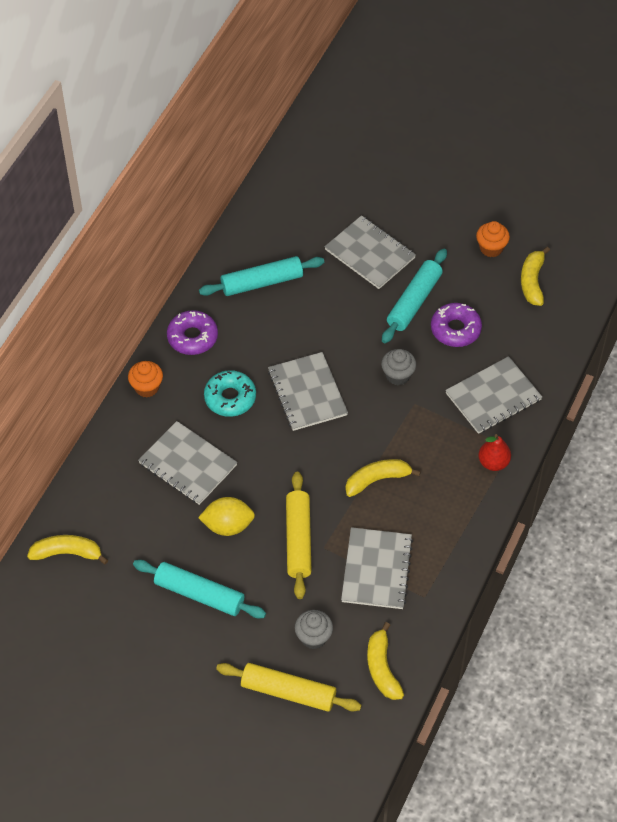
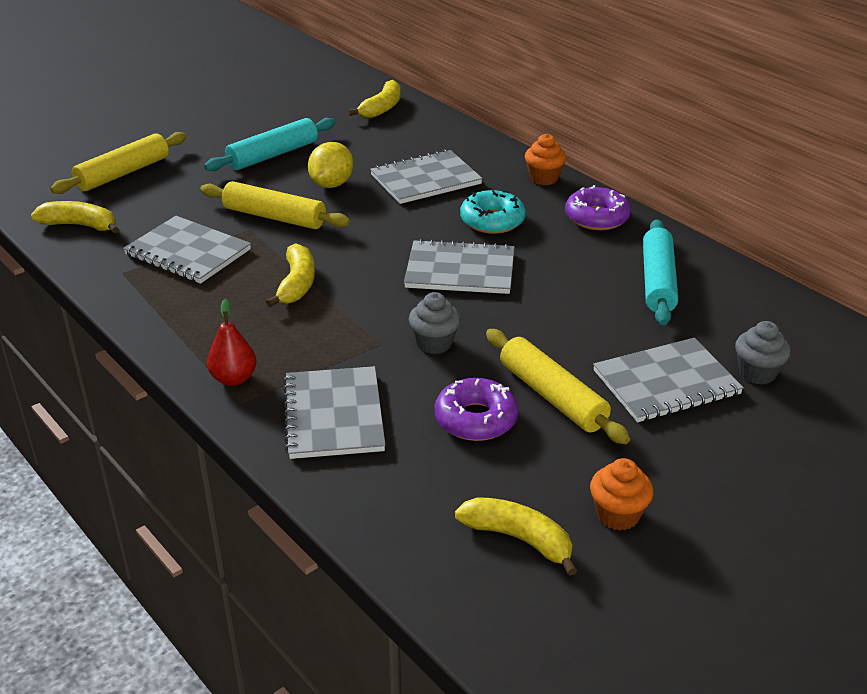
camera: 115 degrees right, 20 degrees down
grey cupcake [295,610,333,649] -> grey cupcake moved to [735,321,791,385]
turquoise rolling pin [382,249,447,343] -> yellow rolling pin [486,329,630,444]

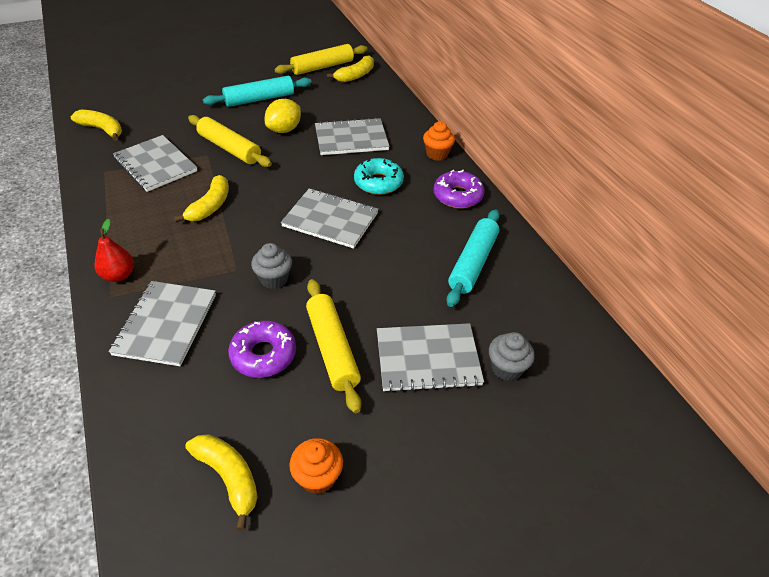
camera: 15 degrees right, 10 degrees up
yellow rolling pin [50,132,187,194] -> yellow rolling pin moved to [274,44,367,75]

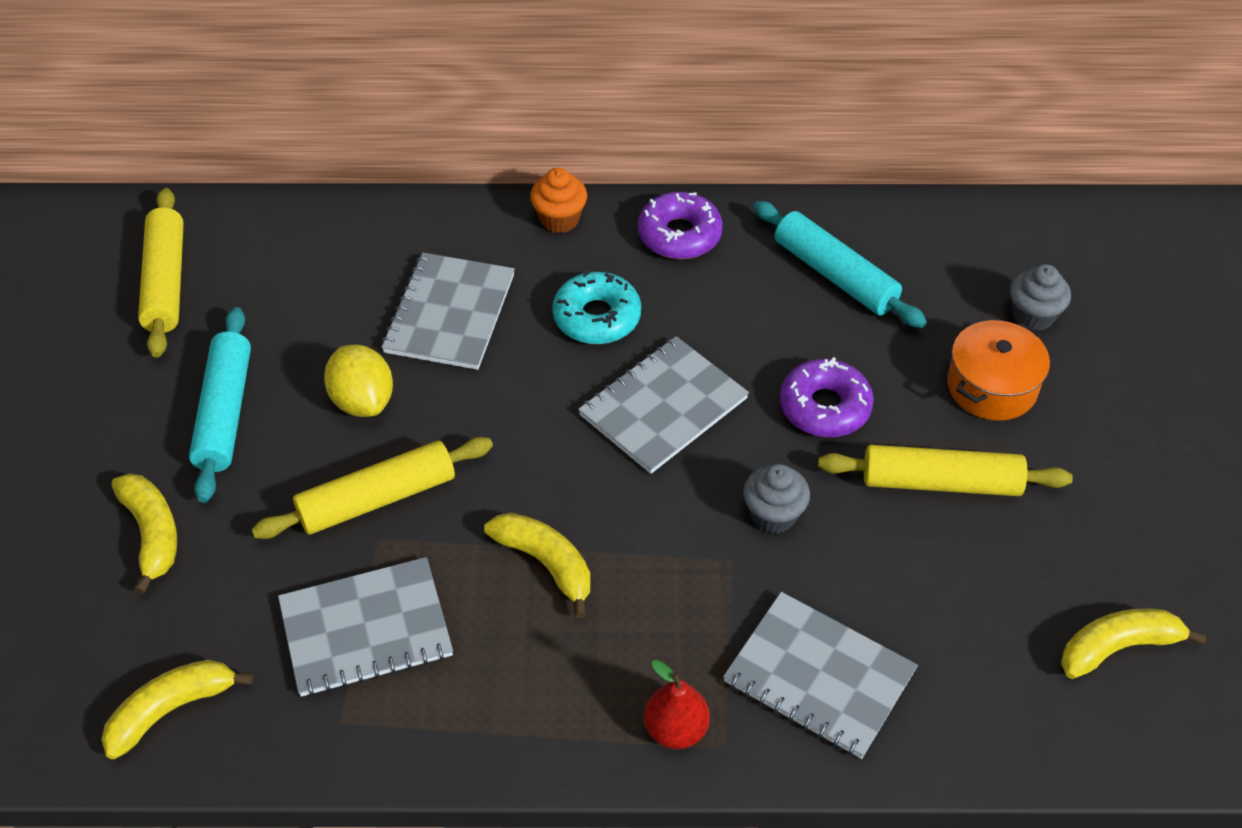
camera: 65 degrees left, 5 degrees up
purple donut [228,321,296,378] -> purple donut moved to [780,357,874,437]
orange cupcake [289,438,343,494] -> none
yellow banana [327,55,374,82] -> yellow banana moved to [112,474,177,594]
grey notebook [377,323,484,392] -> orange pot [947,320,1050,421]

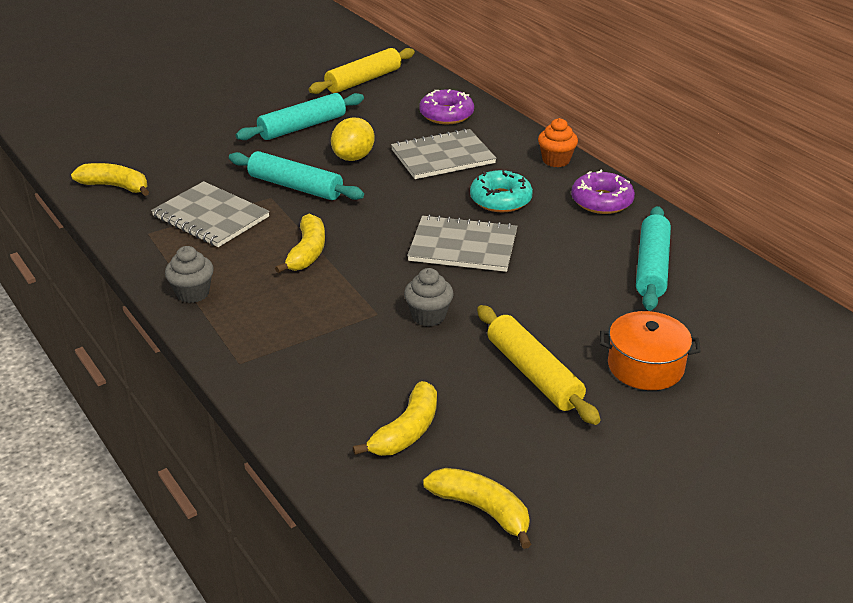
camera: 55 degrees right, 15 degrees down
yellow banana [112,474,177,594] -> yellow banana moved to [353,381,437,456]
yellow rolling pin [251,437,493,539] -> turquoise rolling pin [229,151,364,200]
red pear [644,660,710,749] -> none
grey notebook [723,592,918,759] -> none
purple donut [780,357,874,437] -> purple donut moved to [419,89,474,124]
grey cupcake [1010,264,1071,332] -> grey cupcake moved to [165,246,214,303]

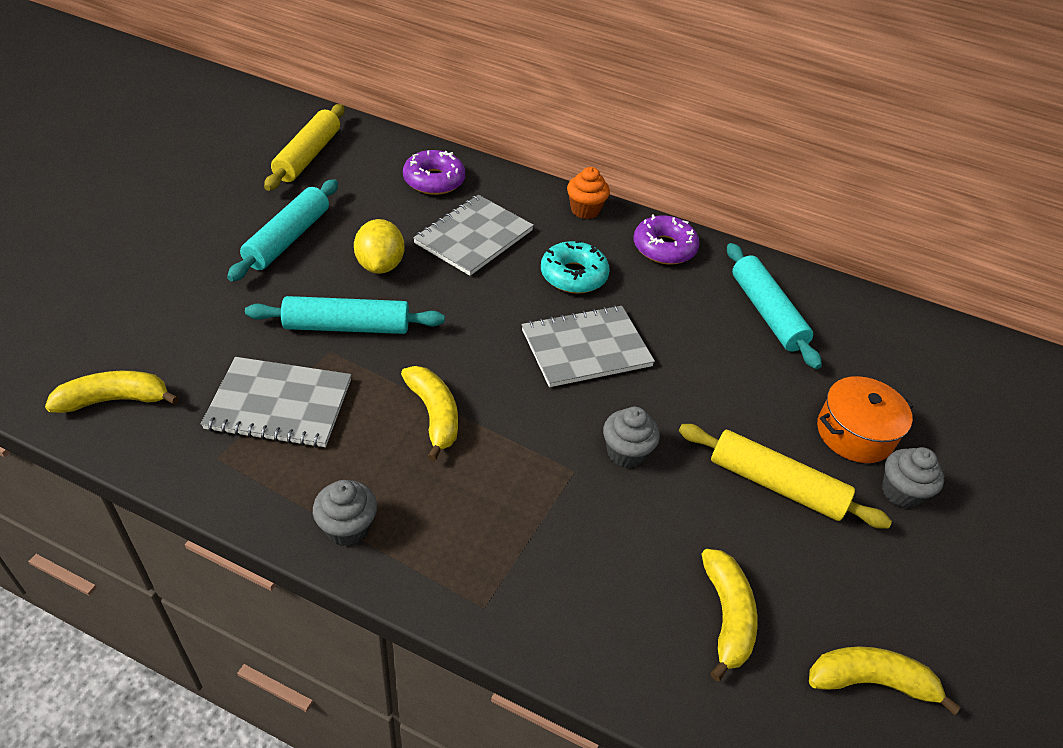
camera: 35 degrees left, 10 degrees up
none -> grey cupcake [882,447,944,508]

